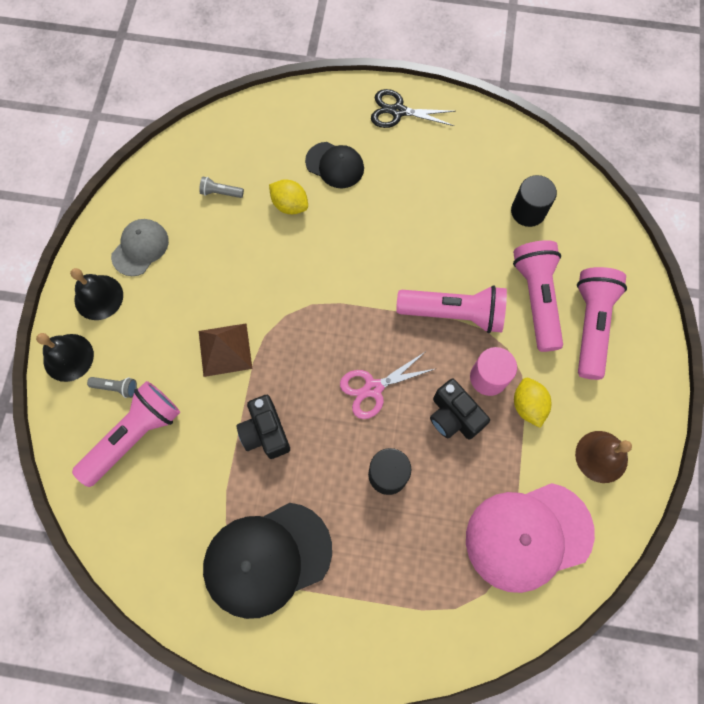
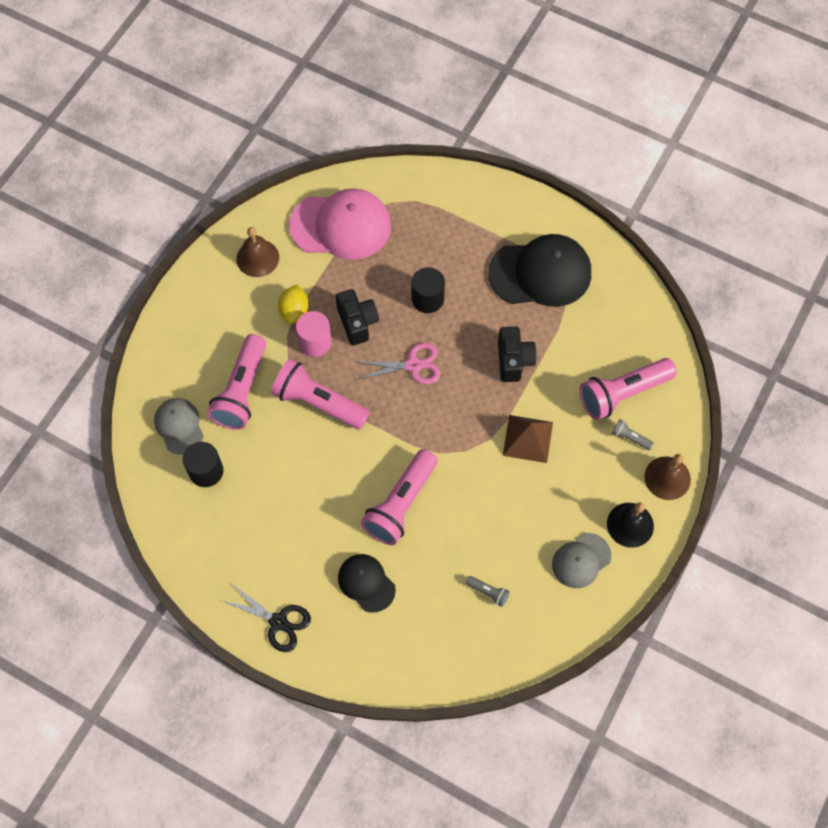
camera: 160 degrees left, 5 degrees down
black bell [36,333,94,382] -> brown bell [644,454,691,500]
yellow lemon [269,179,308,214] -> none
pink flashlight [577,267,627,380] -> pink flashlight moved to [361,449,438,545]
none -> grey cap [154,398,204,454]

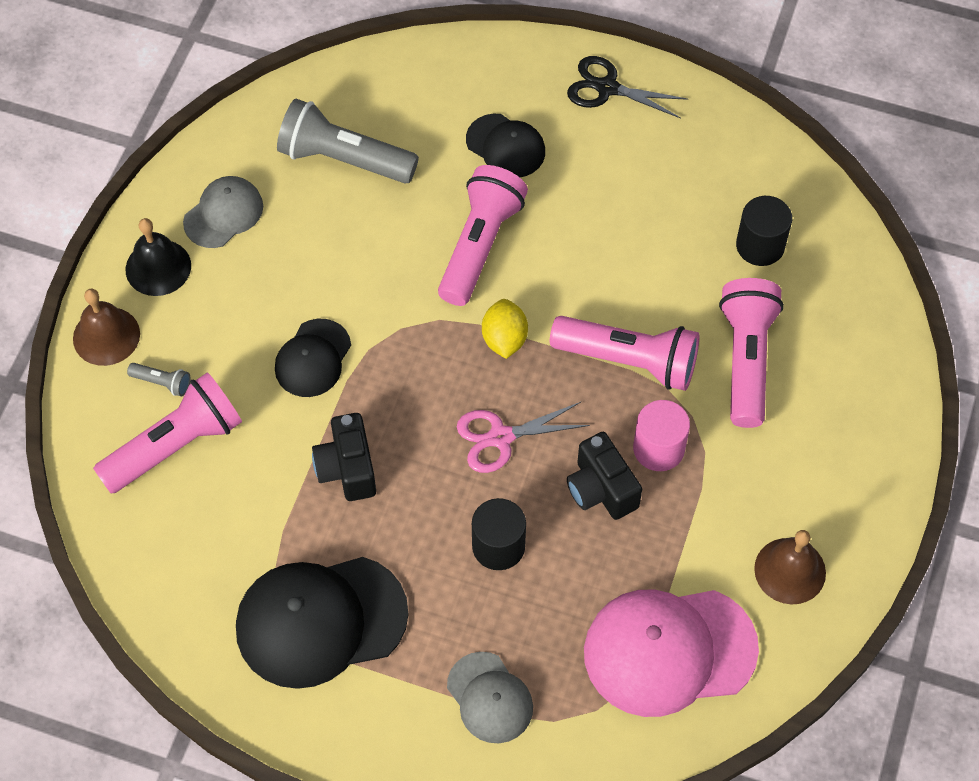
camera: 170 degrees right, 5 degrees down
grey cap [154,398,204,454] -> grey cap moved to [447,652,533,743]
yellow lemon [278,285,309,324] -> yellow lemon moved to [482,299,528,359]
grey flashlight [466,576,510,607] -> grey flashlight [277,98,419,184], size x2.35
brown pyramid [503,415,553,463] -> black cap [275,319,351,397]

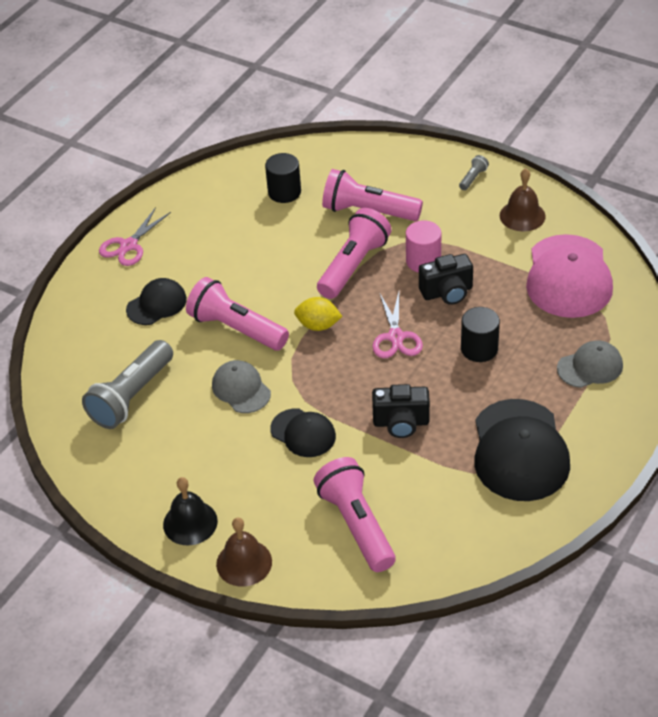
camera: 75 degrees left, 15 degrees down
grey flashlight [127,363,190,396] -> grey flashlight moved to [459,155,489,190]
grey cap [183,176,263,248] -> grey cap moved to [212,360,271,413]
black scissors [567,56,688,119] -> pink scissors [99,207,171,266]

